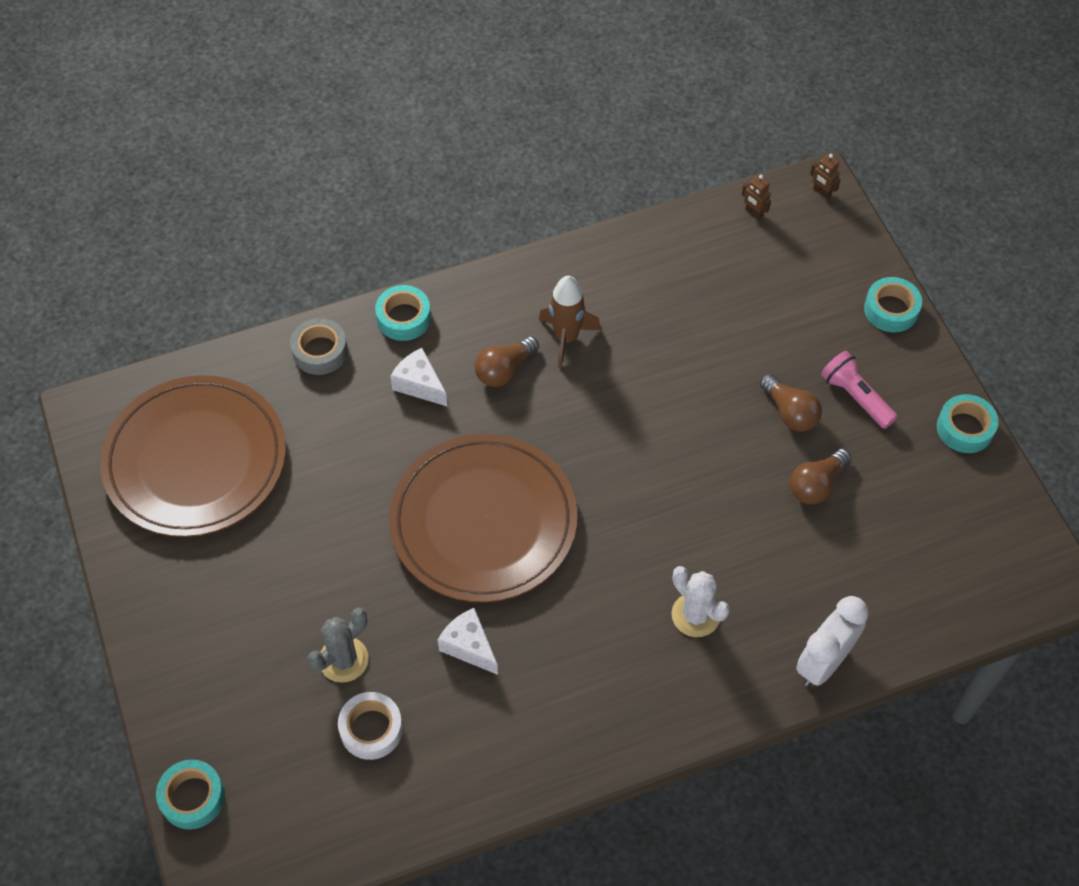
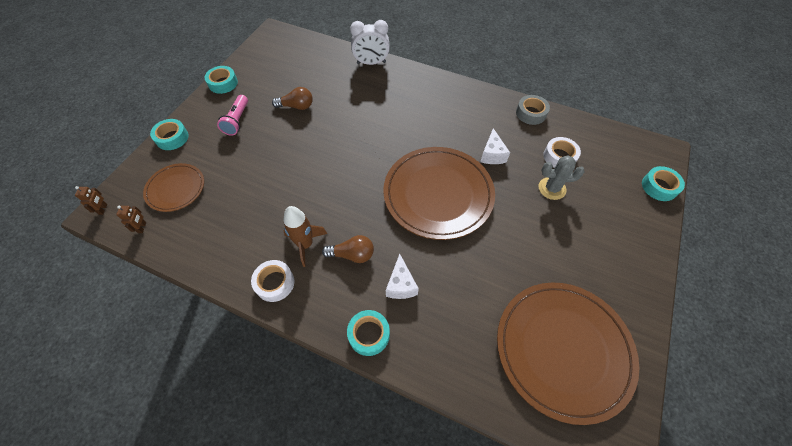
camera: 135 degrees left, 0 degrees up
grey tape [290,318,348,375] -> grey tape moved to [516,95,550,125]
white cactus [671,566,730,637] -> none
brown light bulb [760,374,822,432] -> none
none -> brown plate [143,163,204,212]
none -> white tape [251,260,294,302]

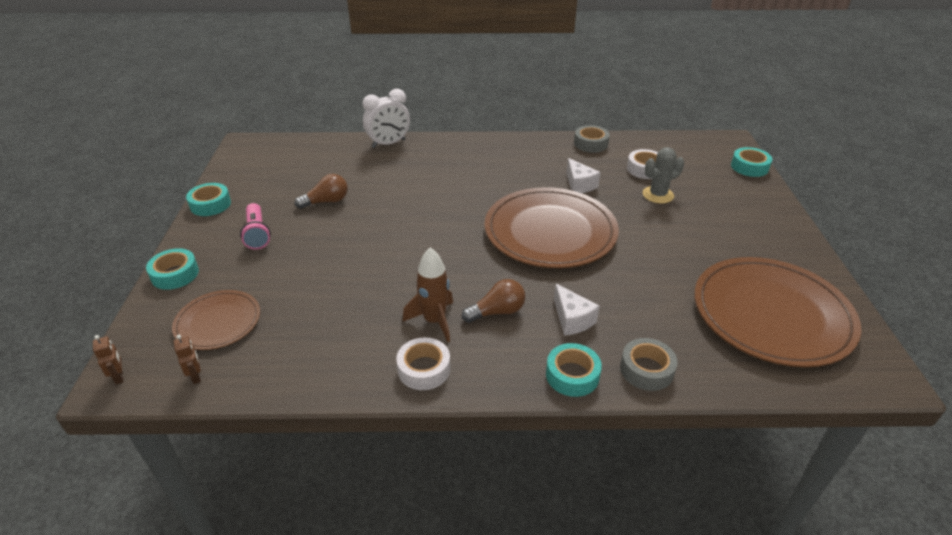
camera: 25 degrees left, 20 degrees down
none -> grey tape [620,338,678,391]

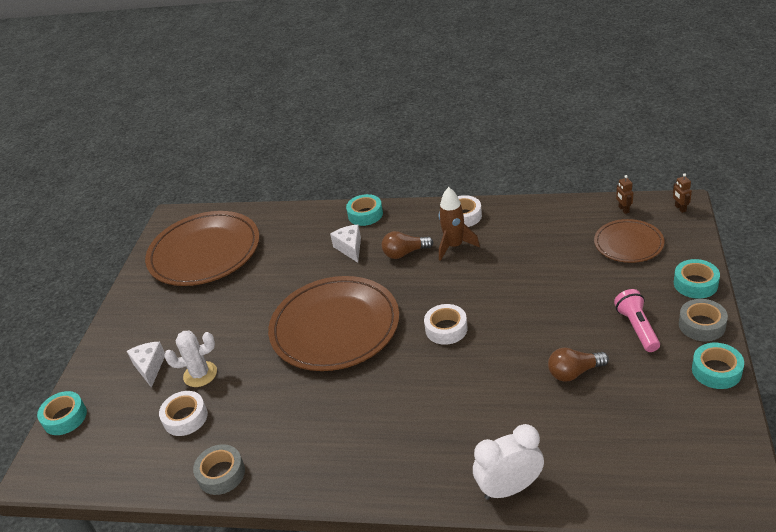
camera: 165 degrees left, 0 degrees up
white cheese [567,158,600,193] -> white cheese moved to [127,342,165,388]
grey tape [620,338,678,391] -> grey tape moved to [679,299,728,341]
grey cactus [643,147,684,203] -> white cactus [164,331,217,387]
none -> white tape [424,304,468,345]

